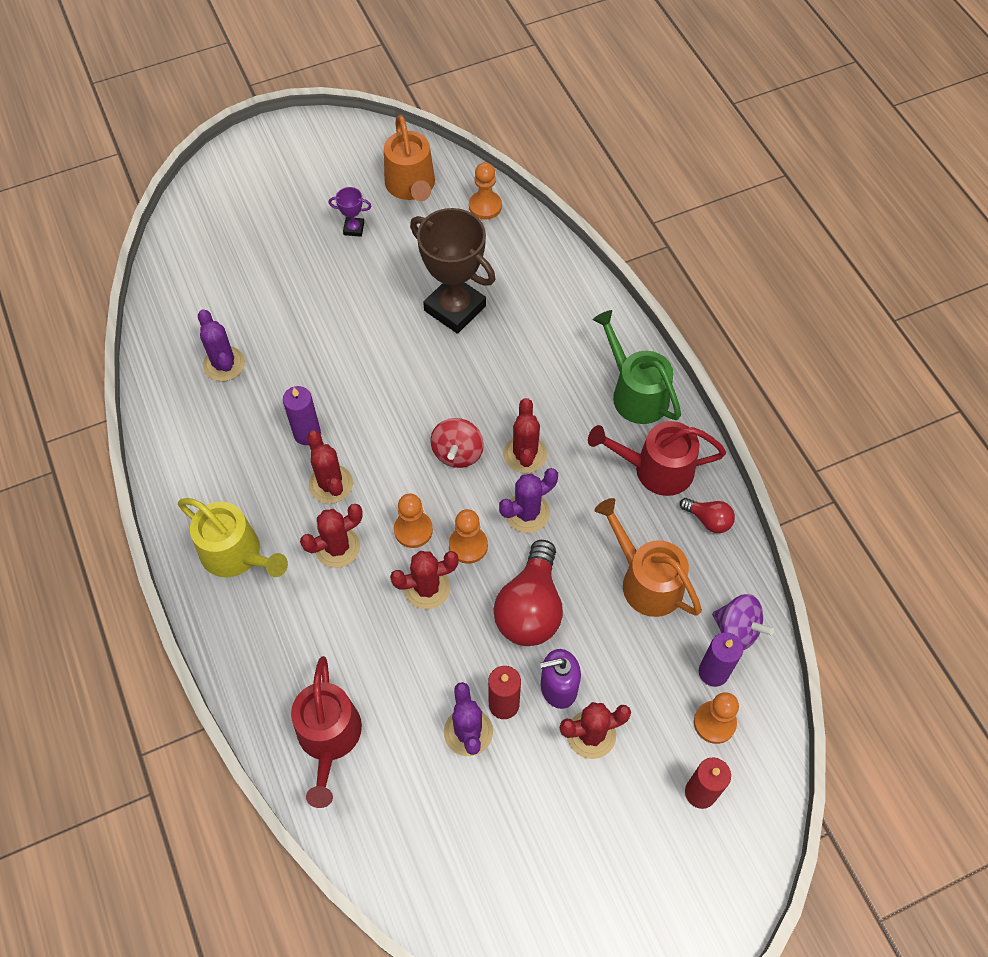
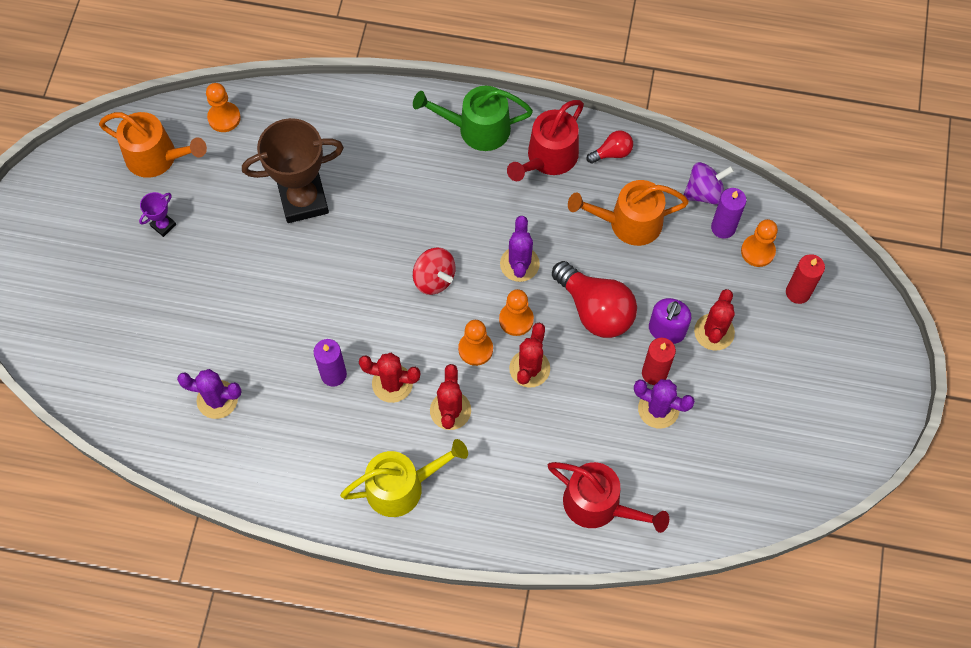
camera: 55 degrees left, 5 degrees up
red cactus [503,398,547,473] -> none

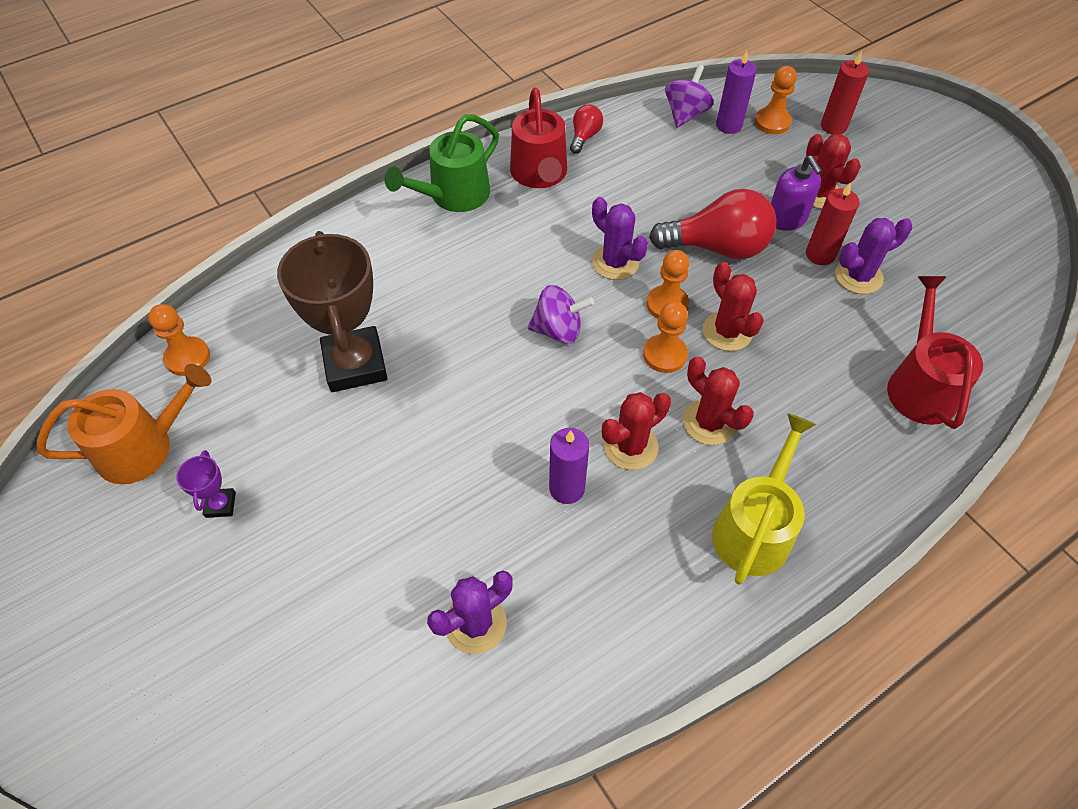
camera: 45 degrees left, 10 degrees down
brown trophy [242,118,344,223] -> brown trophy turned 45 degrees counterclockwise [277,231,387,392]
red spinning top [413,247,456,295] -> purple spinning top [528,285,594,344]
red watering can [548,462,669,533] -> red watering can turned 75 degrees counterclockwise [887,276,983,429]
orange watering can [568,180,689,246] -> none

